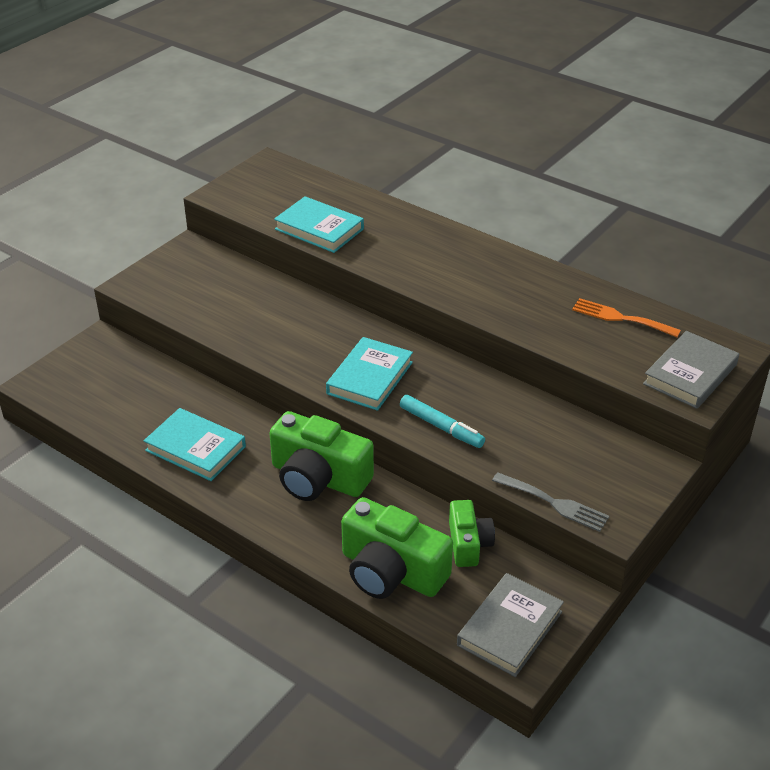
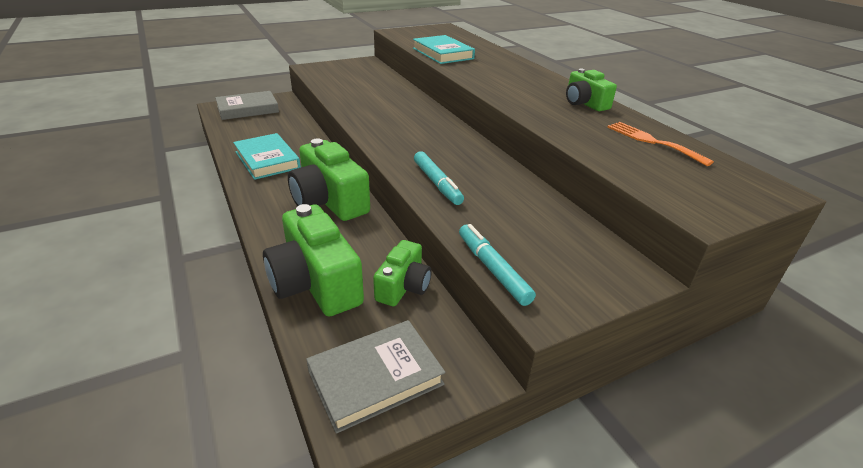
camera: 25 degrees right, 5 degrees down
turquoise book [326,337,413,411] -> none
grey fork [492,472,609,532] -> turquoise marker [459,224,536,306]
grey book [643,331,739,409] -> grey book moved to [215,91,279,120]
none -> green camera [566,69,617,111]

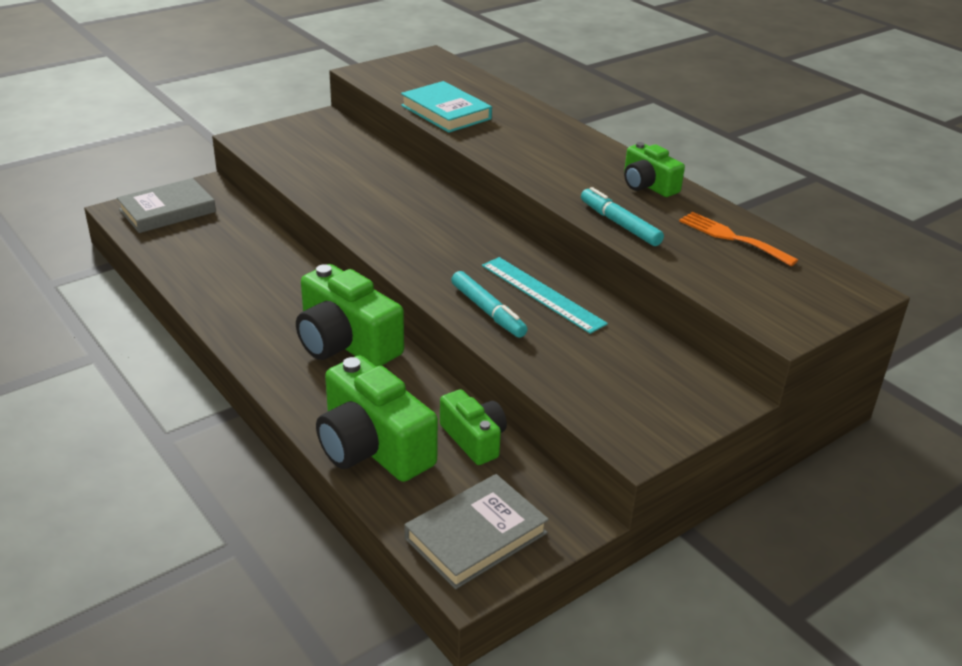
camera: 10 degrees left, 0 degrees up
turquoise book [233,133,301,180] -> none
green camera [373,240,432,306] -> green camera turned 45 degrees counterclockwise [440,389,507,465]
turquoise marker [459,224,536,306] -> turquoise marker moved to [581,187,664,246]
none -> turquoise ruler [482,257,608,334]

